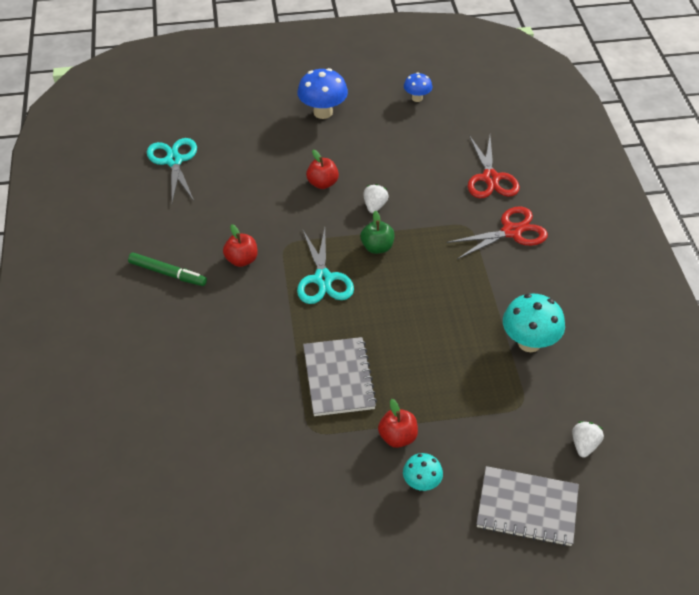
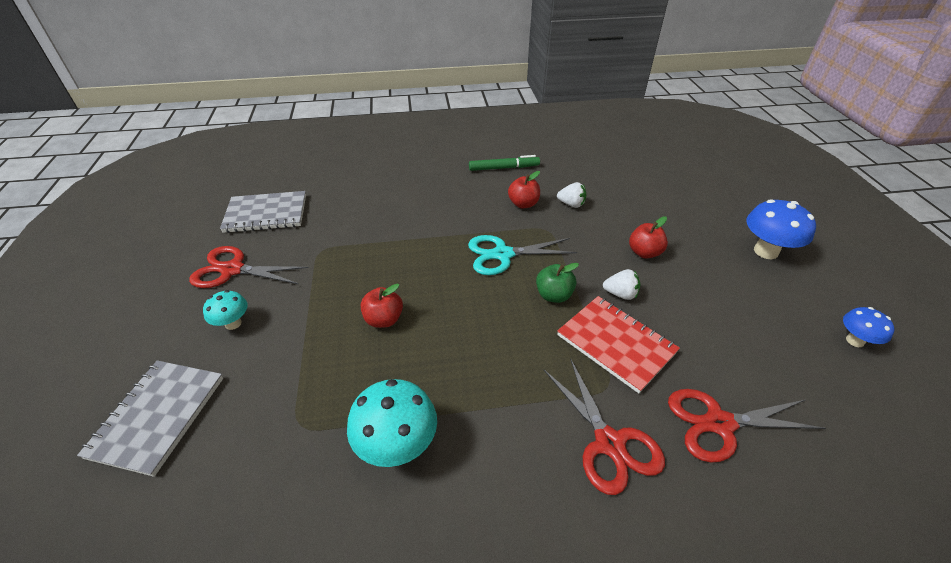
camera: 90 degrees right, 5 degrees down
green marker [128,253,207,286] -> green marker turned 120 degrees counterclockwise [469,155,540,171]
turquoise scissors [147,138,197,202] -> none
grey notebook [303,337,377,416] -> grey notebook moved to [220,191,306,233]
red apple [378,399,418,448] -> red apple moved to [361,284,403,328]
white strawberry [572,421,604,457] -> white strawberry moved to [557,182,586,208]
none -> red scissors [189,246,309,288]
none -> red notebook [557,296,680,393]

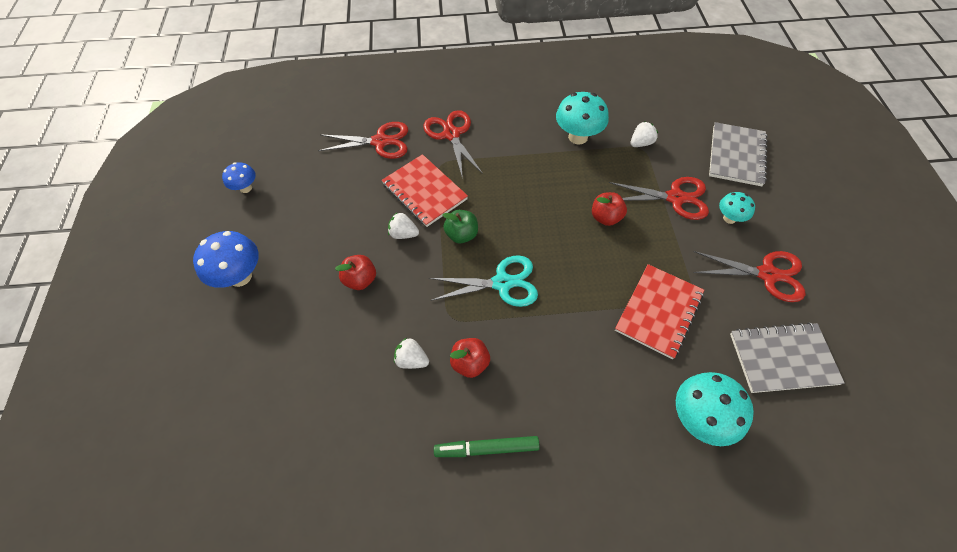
camera: 175 degrees left, 15 degrees up
none -> red scissors [609,177,709,220]
none -> red notebook [615,264,704,359]
none -> white strawberry [630,121,658,147]
none -> turquoise mushroom [676,372,754,446]

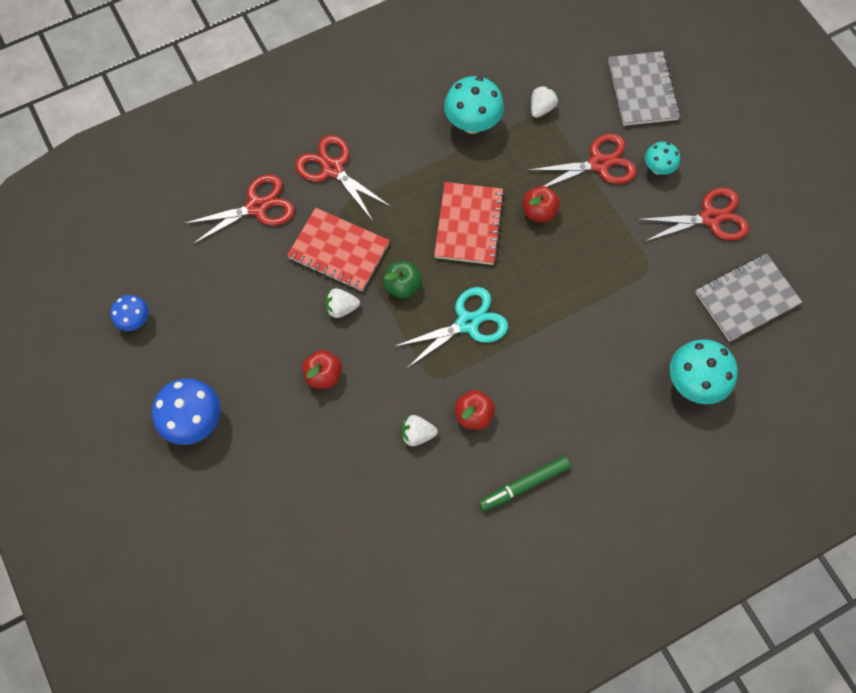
camera: 25 degrees left, 10 degrees up
red notebook [615,264,704,359] -> red notebook moved to [434,182,505,265]

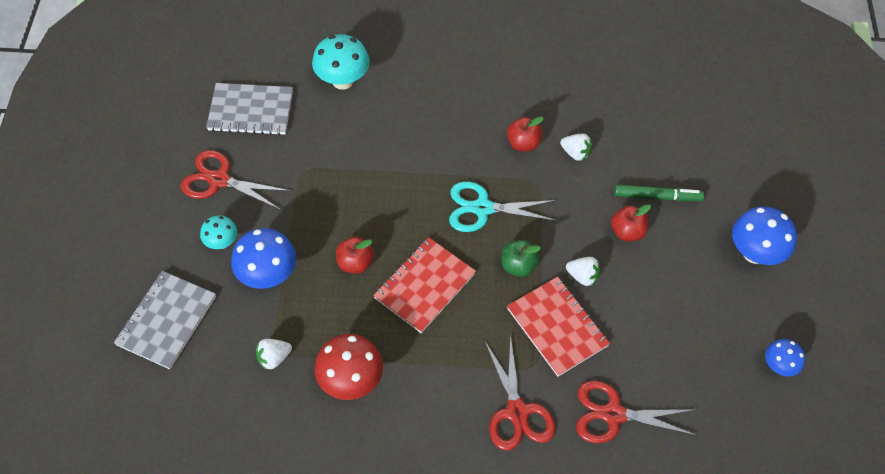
camera: 150 degrees left, 10 degrees down
turquoise mushroom [444,76,504,134] -> red mushroom [314,334,383,400]
green marker [479,456,571,511] -> green marker moved to [614,184,704,201]
red scissors [527,134,637,187] -> blue mushroom [231,228,296,289]

